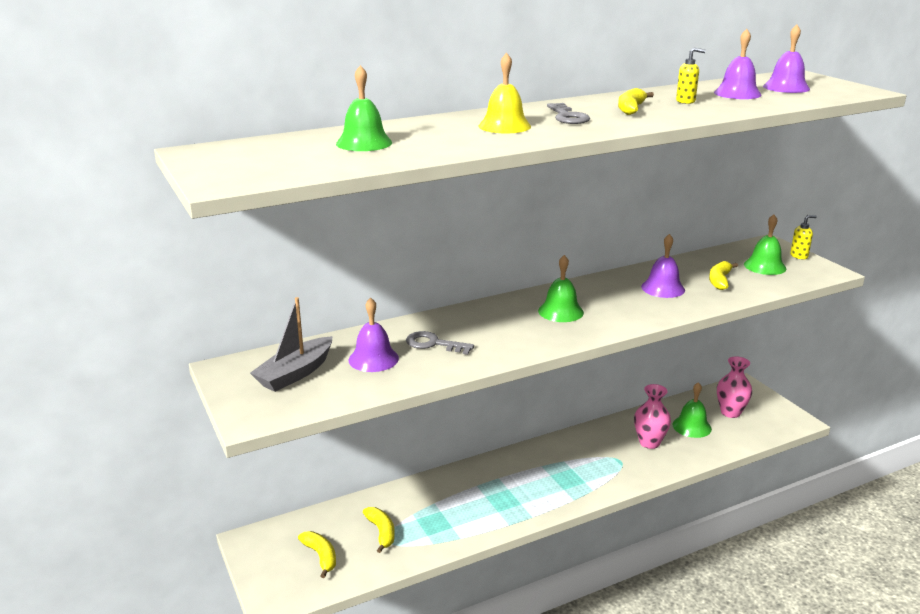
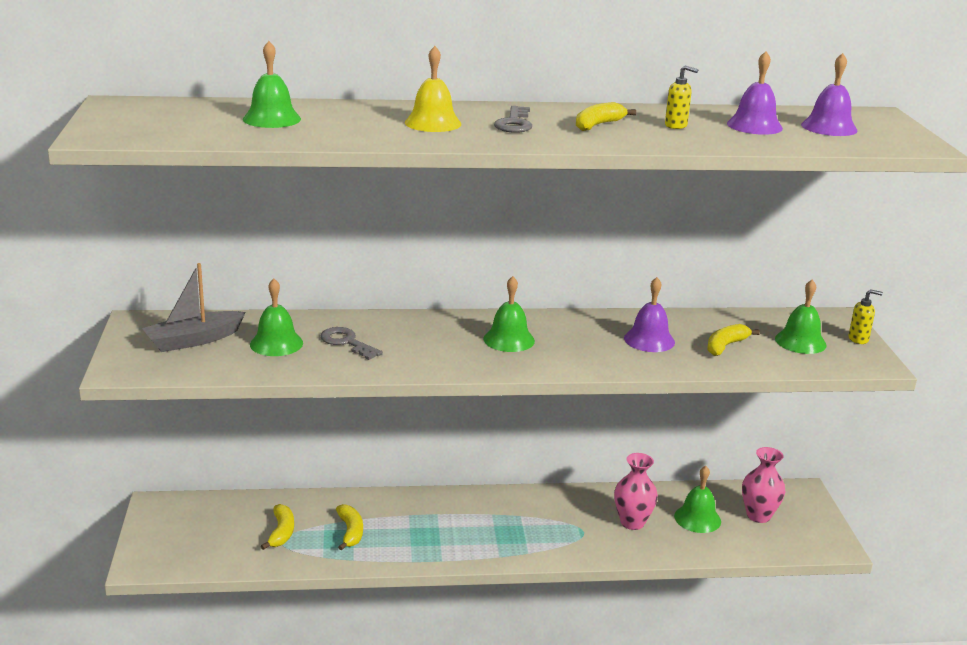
camera: 20 degrees right, 0 degrees up
yellow banana [298,531,336,578] -> yellow banana moved to [336,504,363,551]
purple bell [349,297,399,372] -> green bell [250,279,303,356]

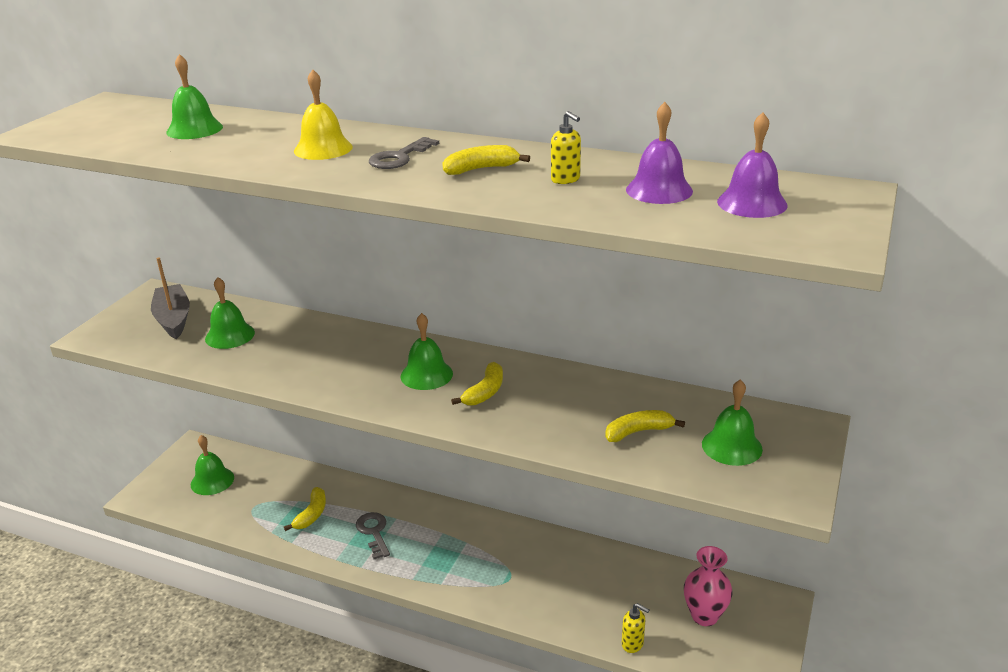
camera: 30 degrees right, 5 degrees up
grey boat [142,263,246,352] -> grey boat turned 75 degrees clockwise [151,257,190,339]
yellow banana [261,504,294,550] -> yellow banana moved to [451,362,503,405]
grey key [320,327,383,360] -> grey key moved to [356,512,390,559]
pink vase [614,453,658,530] -> none
purple bell [624,277,675,352] -> none
green bell [674,466,721,533] -> green bell moved to [191,435,234,495]
yellow soap dispenser [848,289,883,344] -> yellow soap dispenser moved to [622,603,649,653]

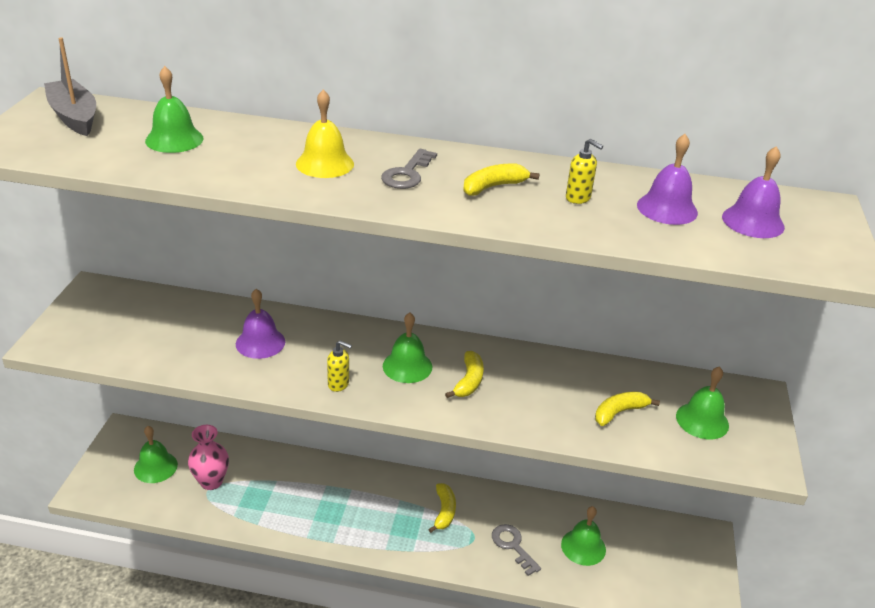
camera: 15 degrees left, 5 degrees up
grey boat [151,257,190,339] -> grey boat moved to [44,37,96,136]
green bell [205,277,255,349] -> green bell moved to [561,506,606,566]
yellow banana [284,487,326,531] -> yellow banana moved to [428,483,456,533]
grey key [356,512,390,559] -> grey key moved to [492,524,541,576]
yellow soap dispenser [622,603,649,653] -> yellow soap dispenser moved to [327,340,352,392]
pink vase [684,546,732,626] -> pink vase moved to [188,425,229,490]
none -> purple bell [236,289,285,359]

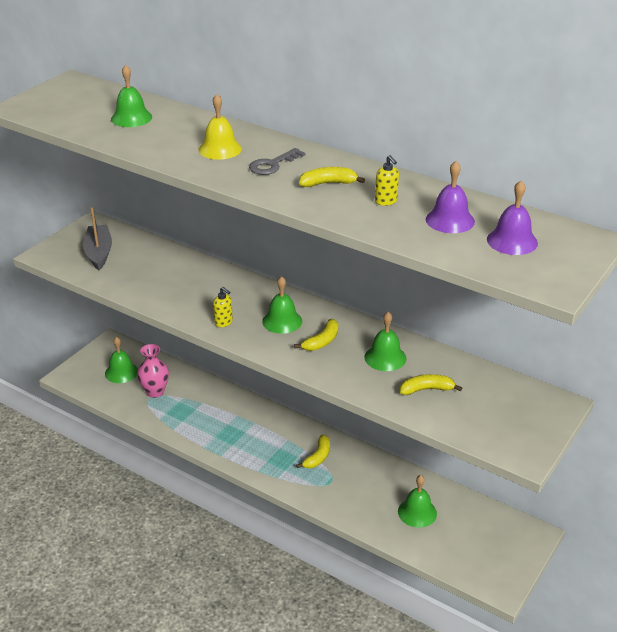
camera: 25 degrees right, 0 degrees up
grey boat [44,37,96,136] -> grey boat moved to [83,207,112,270]
purple bell [236,289,285,359] -> none
grey key [492,524,541,576] -> none
green bell [676,366,729,439] -> green bell moved to [364,312,406,371]

